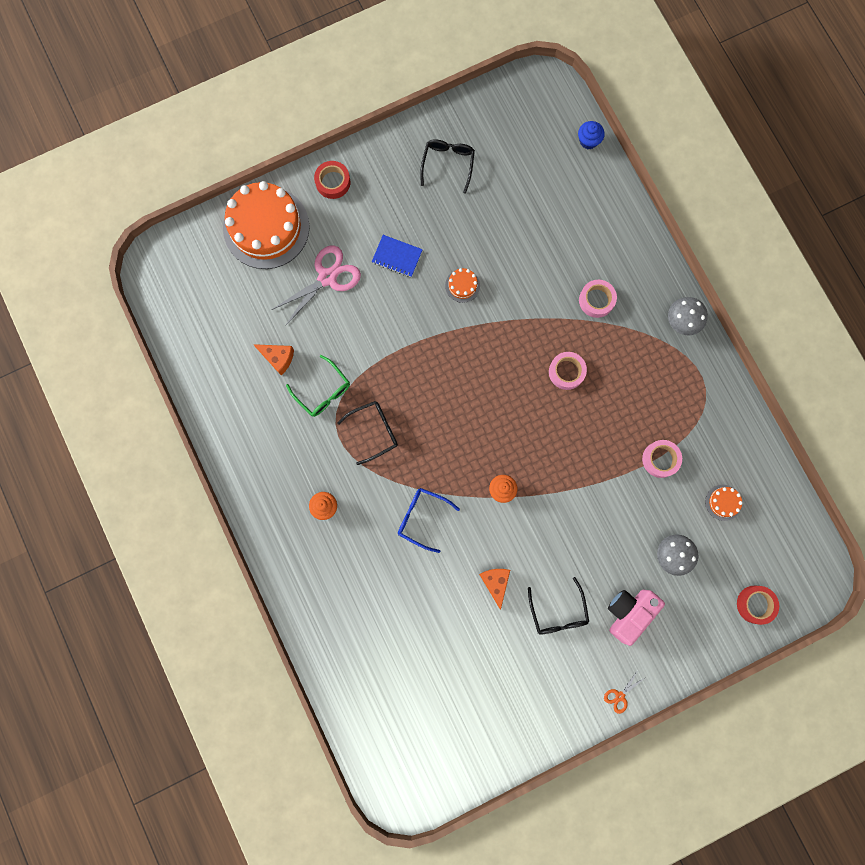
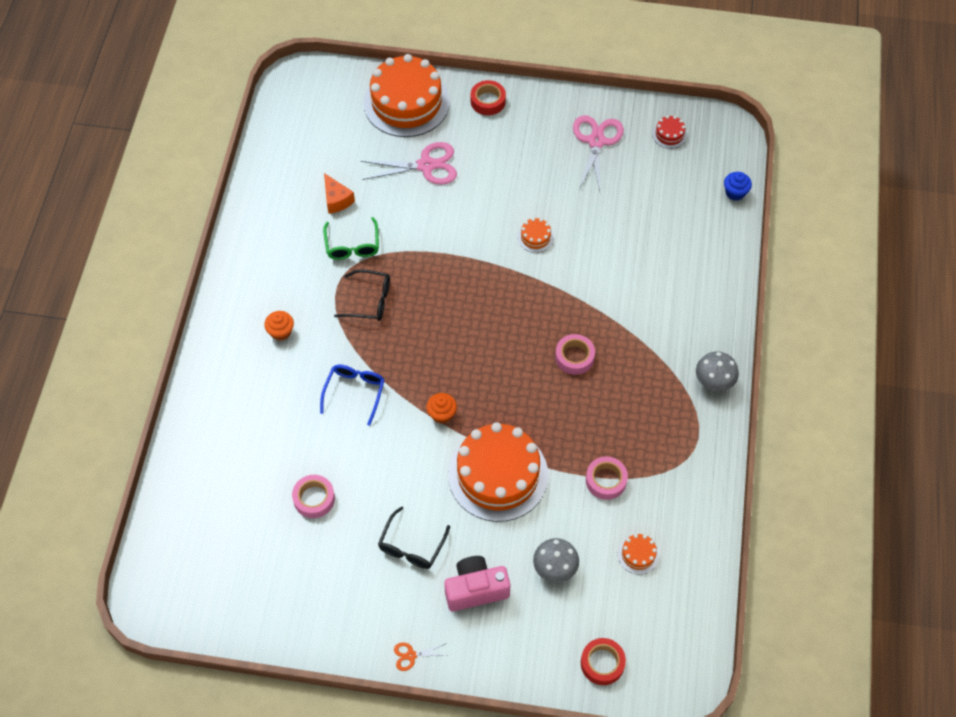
camera: 35 degrees right, 20 degrees down
blue notebook [372,235,423,277] -> none
blue glasses [398,488,460,553] -> blue glasses turned 45 degrees clockwise [320,365,385,426]
black glasses [420,139,475,193] -> pink scissors [573,115,624,191]
orange cheese [479,569,510,609] -> none
pink tape [579,280,617,318] -> pink tape moved to [292,475,335,518]
none -> orange cake [448,422,548,522]
none -> red cake [652,115,687,149]

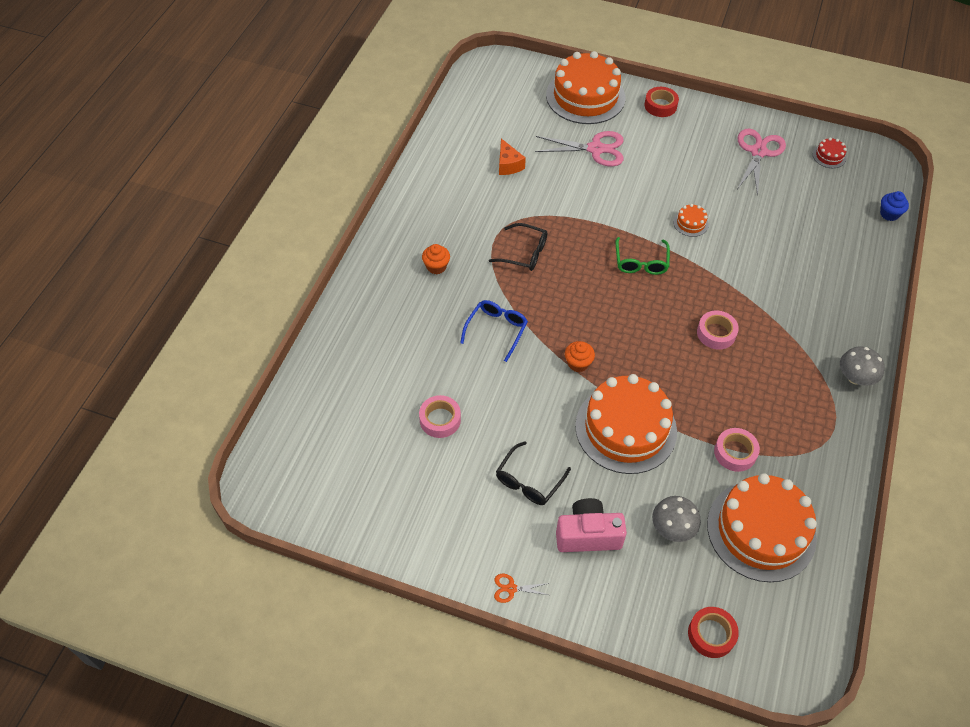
camera: 10 degrees right, 5 degrees down
green glasses [323,217,379,260] -> green glasses moved to [616,237,670,275]
orange cake [618,534,659,574] -> orange cake [707,473,817,582], size x2.49

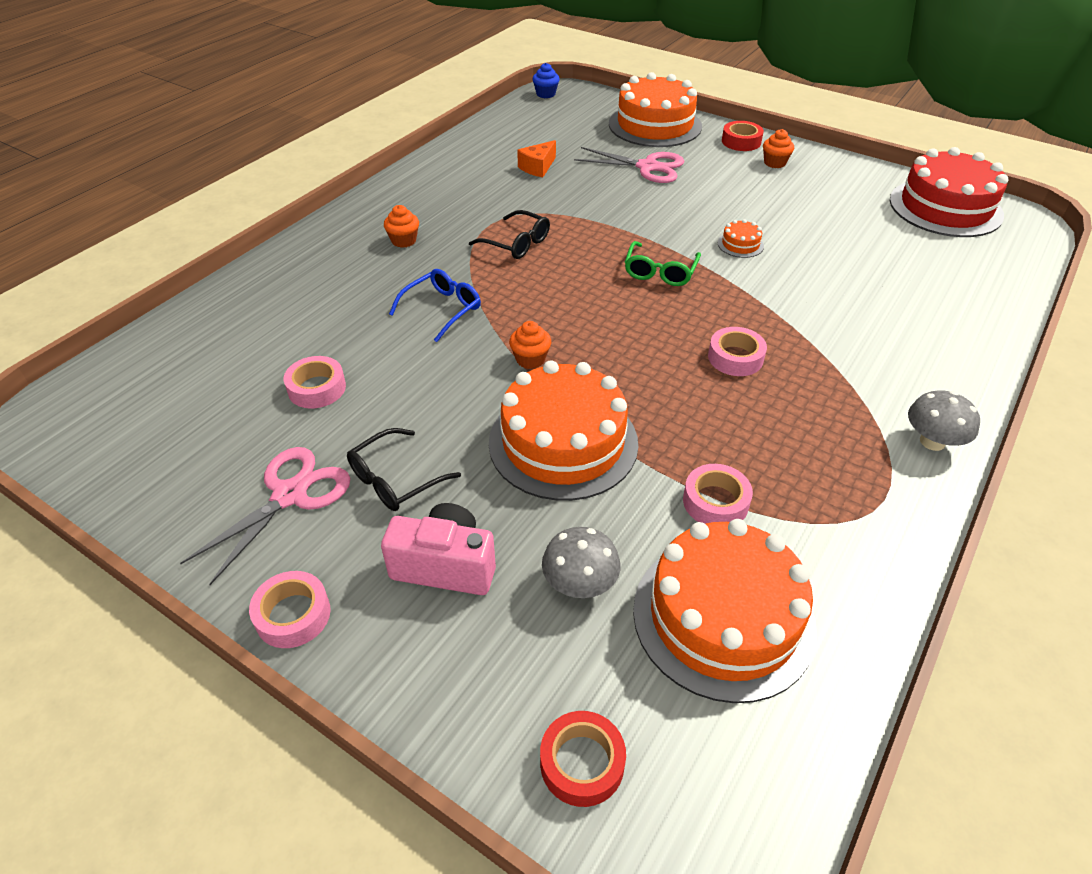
camera: 15 degrees right, 10 degrees down
orange scissors [494,574,549,603] -> pink tape [249,571,331,648]
orange cheese [499,138,526,175] -> orange cheese turned 45 degrees clockwise [517,140,556,177]
pink scissors [737,129,786,196] -> pink scissors moved to [180,447,350,585]
red cake [813,137,847,168] -> red cake [890,147,1008,237], size x2.49
blue cupcake [880,191,909,221] -> blue cupcake moved to [532,63,560,98]
none -> orange cupcake [763,129,794,168]

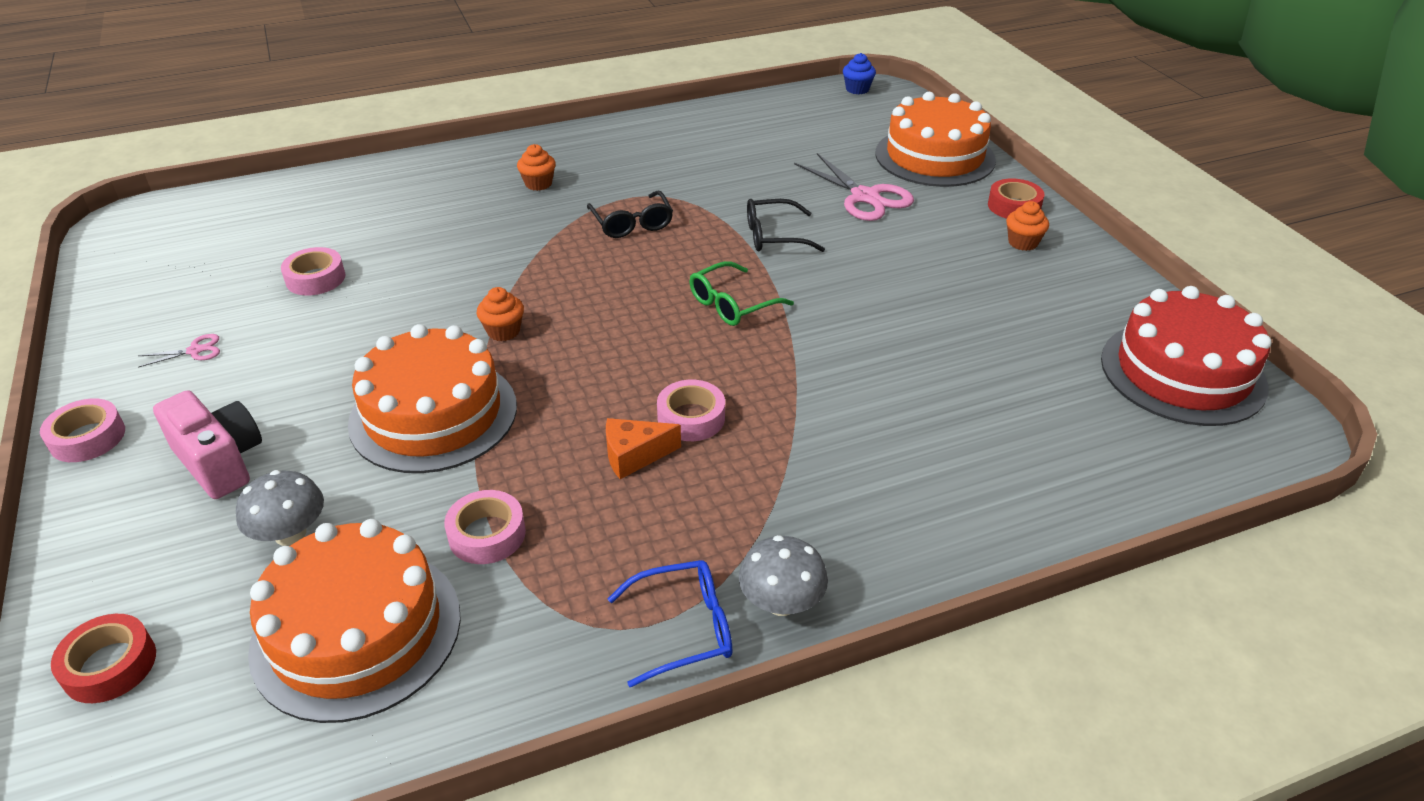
camera: 35 degrees right, 5 degrees down
pink scissors [180,447,350,585] -> pink scissors [138,334,220,368], size x0.46
black glasses [347,428,461,511] -> black glasses moved to [747,199,825,252]
blue glasses [389,269,481,342] -> blue glasses moved to [608,560,733,687]
orange cheese [517,140,556,177] -> orange cheese moved to [606,418,681,479]
orange cake [718,219,764,258] -> none

